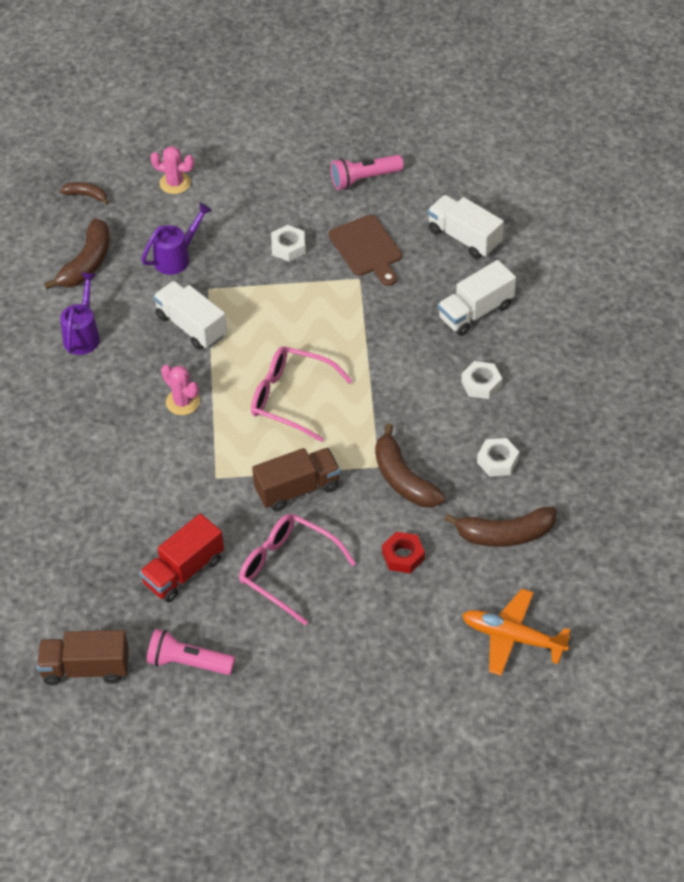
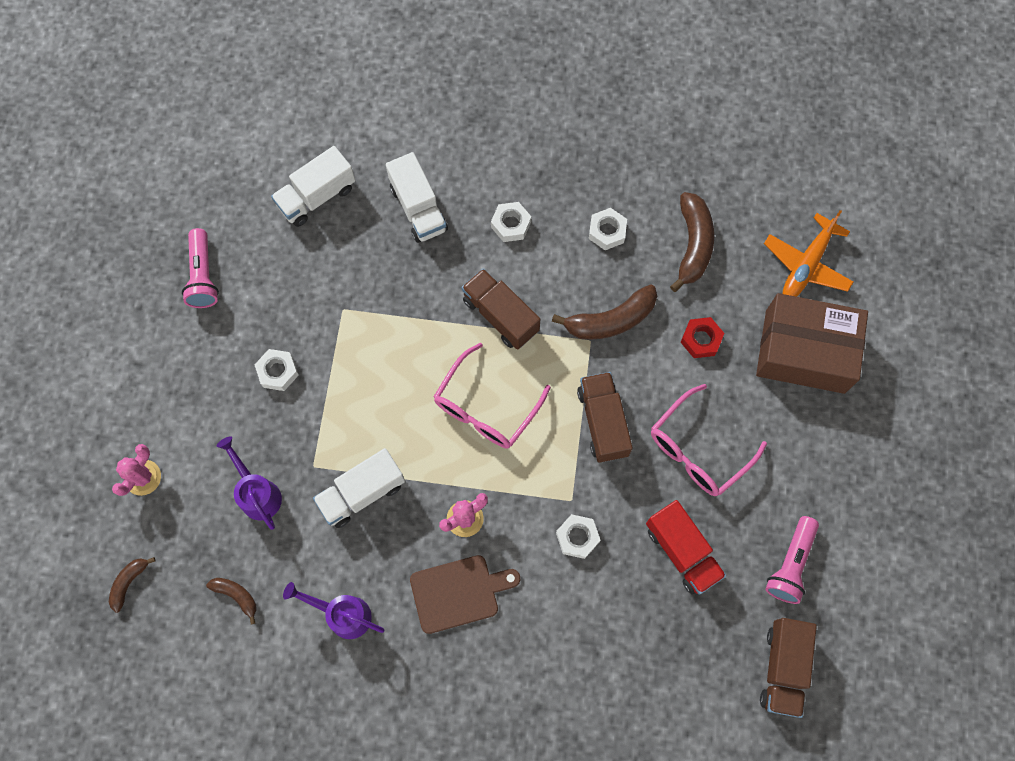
camera: 80 degrees left, 20 degrees up
brown banana [44,218,110,289] -> brown banana [206,578,257,624], size x0.54
brown cutting board [329,215,402,286] -> brown cutting board moved to [410,555,520,634]
none -> brown truck [462,268,541,350]
none -> white nut [556,514,600,559]
none -> brown box [756,293,868,394]

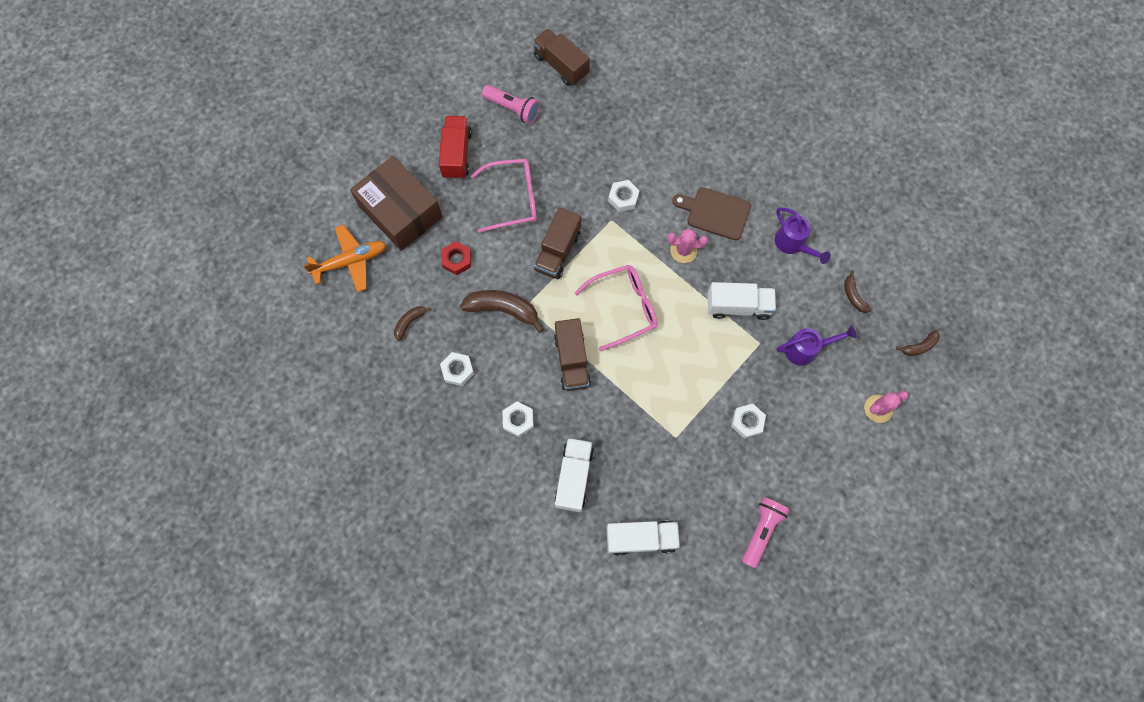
camera: 145 degrees left, 0 degrees up
purple watering can [216,436,282,530] -> purple watering can turned 105 degrees counterclockwise [776,325,857,366]
red truck [646,500,726,595] -> red truck moved to [439,116,472,179]
brown banana [670,192,714,292] -> brown banana [394,306,432,341], size x0.54
brown truck [760,618,817,718] -> brown truck turned 90 degrees counterclockwise [533,29,590,86]
pink flashlight [765,516,819,604] -> pink flashlight turned 60 degrees clockwise [482,85,540,124]

